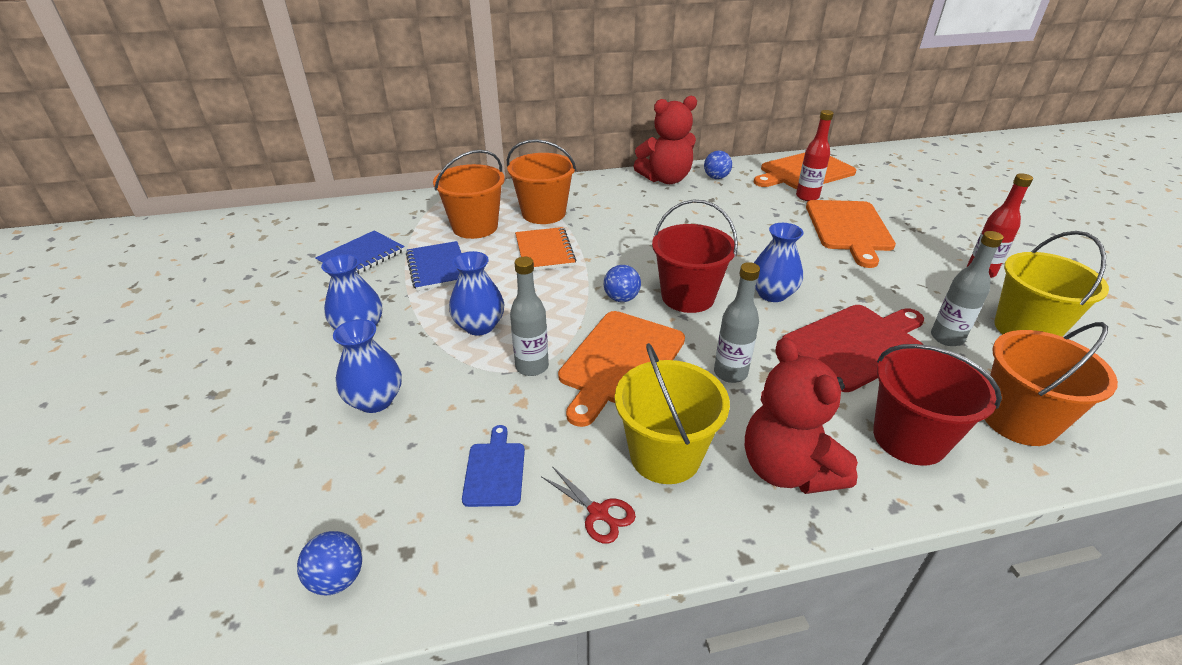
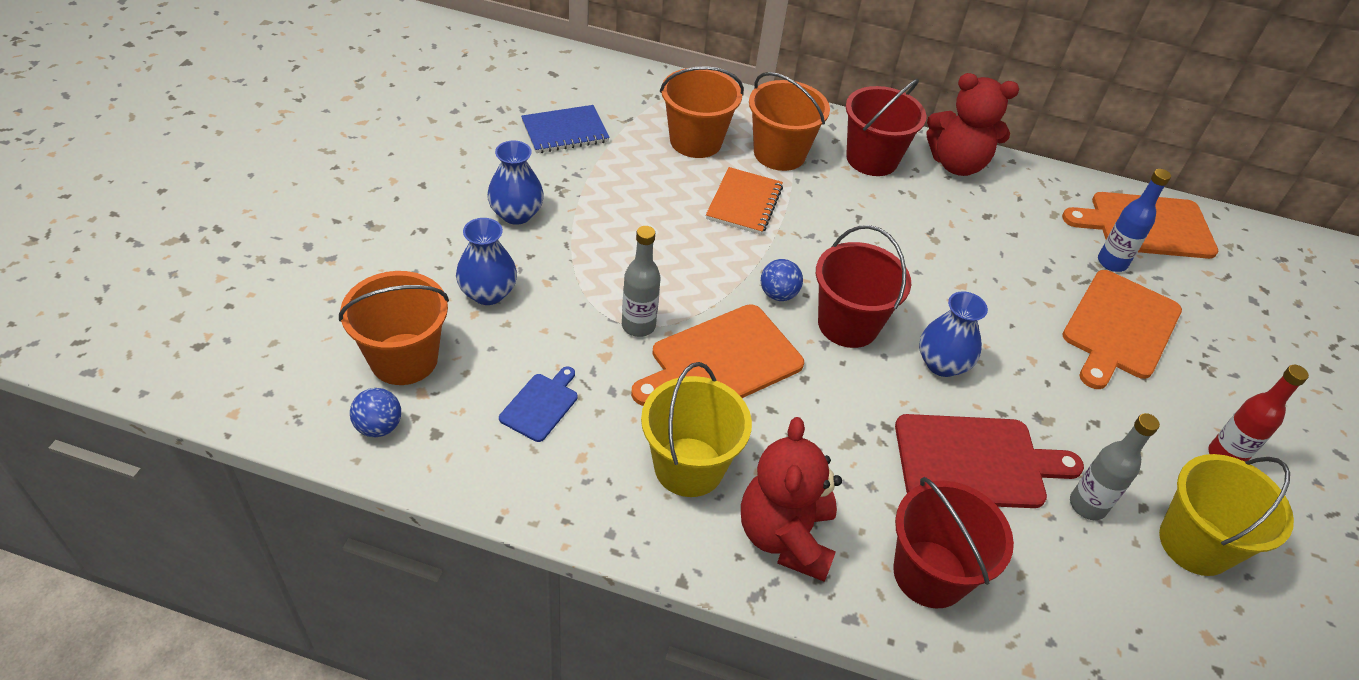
camera: 25 degrees right, 10 degrees up
blue notebook [406,241,461,291] -> none
blue vase [449,251,504,335] -> none
red scissors [541,466,636,544] -> none
blue ball [704,151,732,179] -> none
grey bottle [714,262,760,383] -> none
red bottle [796,110,834,201] -> blue bottle [1098,169,1171,272]
orange bucket [985,322,1118,446] -> orange bucket moved to [339,271,449,385]
none -> red bucket [846,79,926,176]

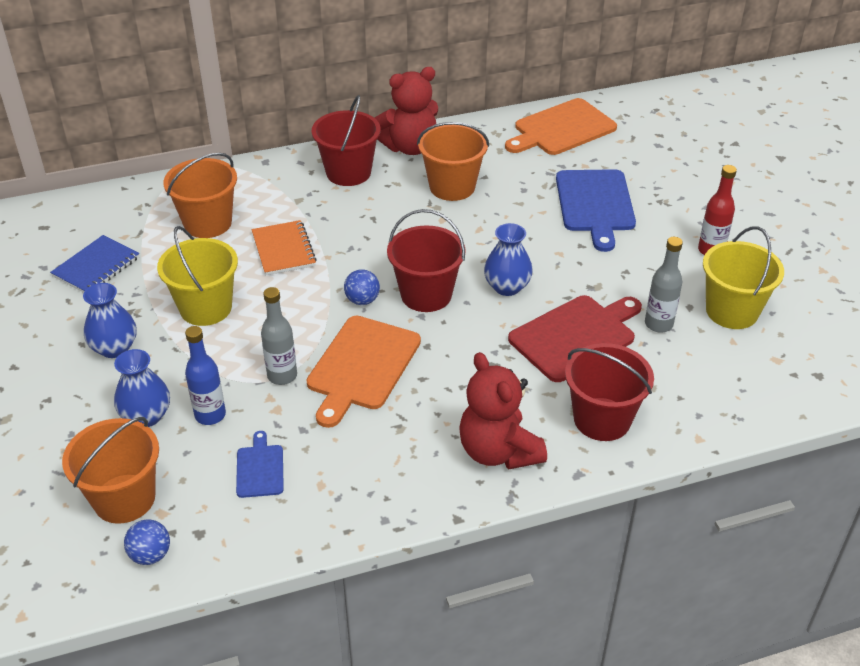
camera: 30 degrees left, 5 degrees down
yellow bucket [641,362,752,497] -> yellow bucket moved to [157,226,238,326]
orange bucket [749,72,830,171] -> orange bucket moved to [417,122,489,201]
orange cutting board [1062,270,1182,389] -> blue cutting board [556,169,636,252]
blue bottle [1098,169,1171,272] -> blue bottle moved to [185,326,226,425]

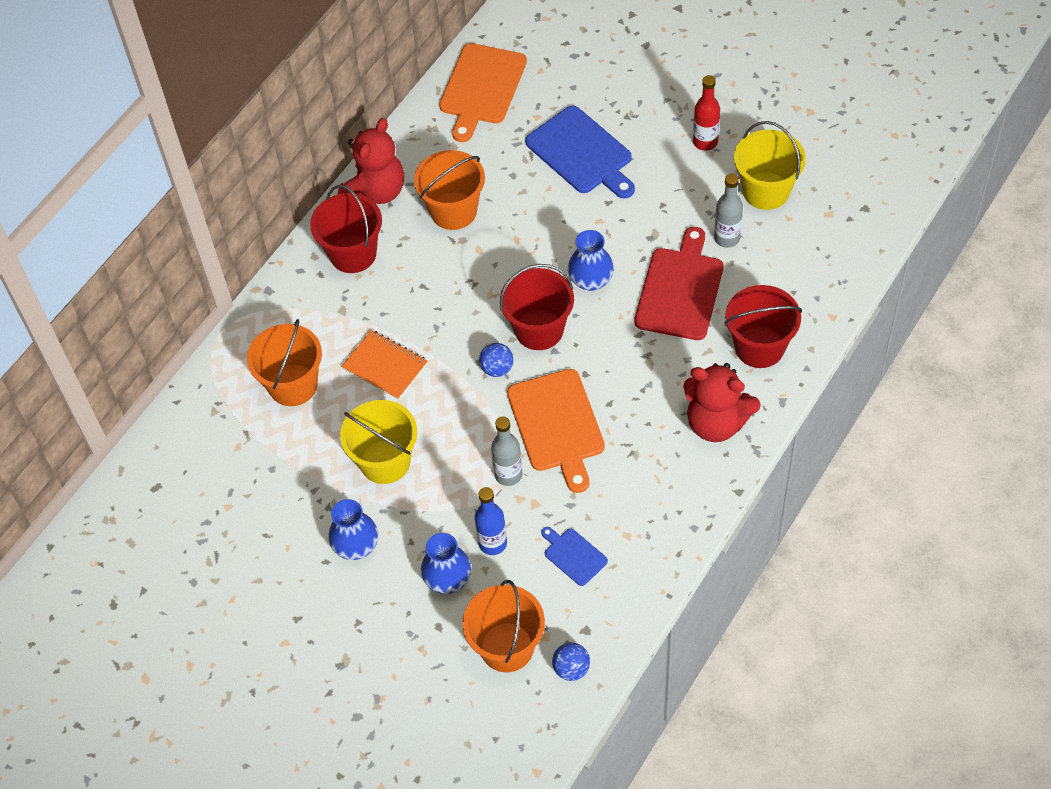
camera: 35 degrees left, 15 degrees up
blue notebook [50,235,139,293] -> none

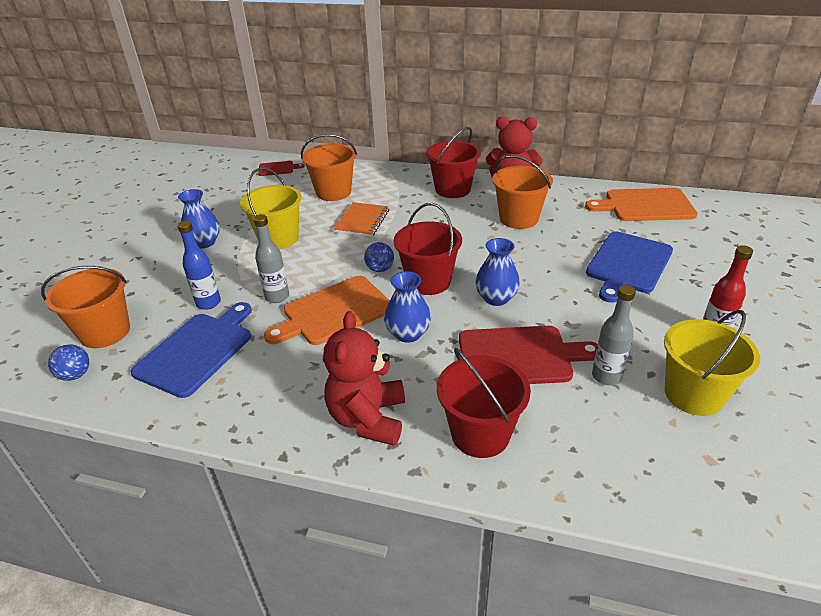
camera: 70 degrees right, 20 degrees down
blue vase [421,533,471,594] -> blue vase moved to [384,271,431,343]
blue cutting board [541,527,608,586] -> blue cutting board [130,302,252,398], size x1.95
none -> red cutting board [258,161,305,176]

